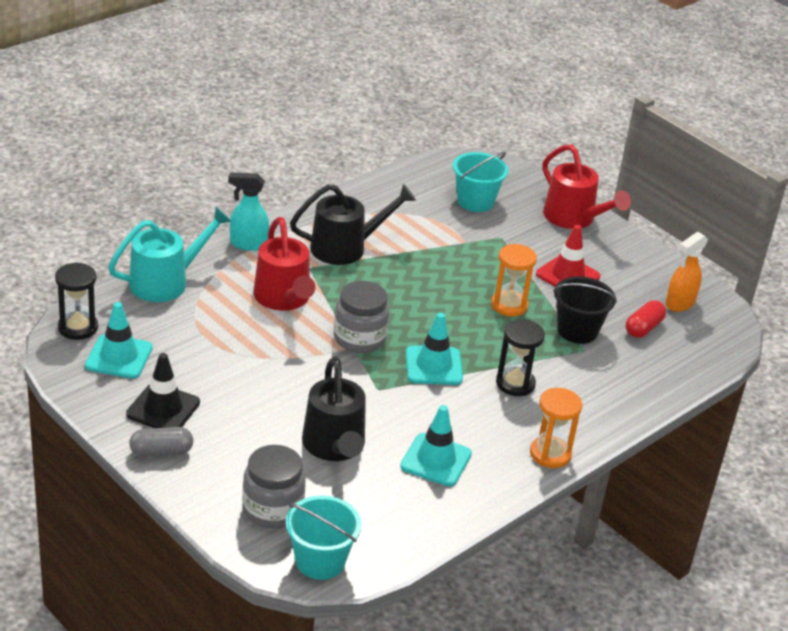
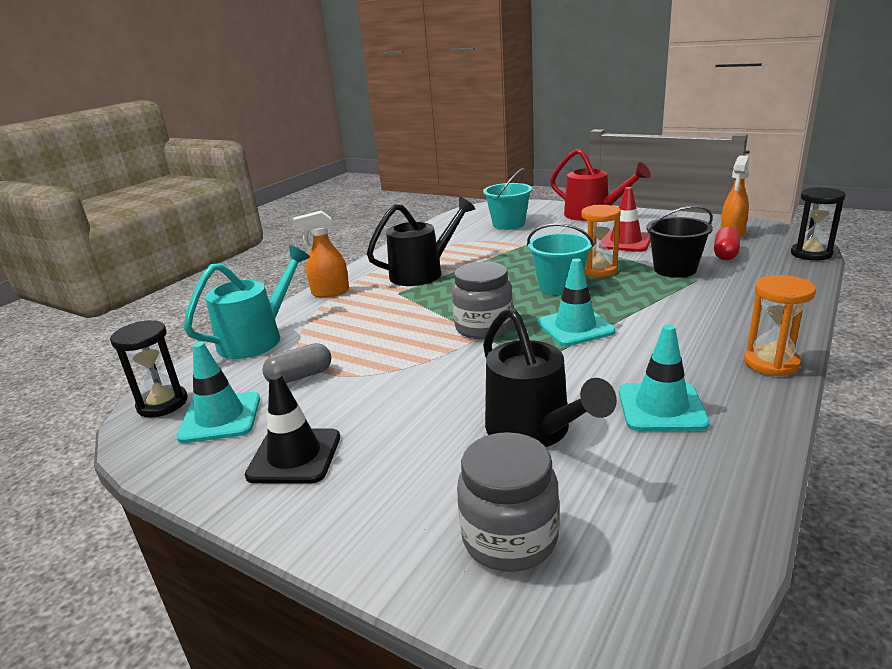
camera: 10 degrees left, 10 degrees down
grey capsule [129,427,193,457] -> grey capsule moved to [262,343,331,383]
turquoise spray bottle [228,173,269,251] -> orange spray bottle [293,210,349,298]
red watering can [253,217,315,311] -> none
turquoise bucket [286,496,362,580] -> turquoise bucket moved to [527,223,594,295]
black hourglass [496,319,545,396] -> black hourglass moved to [791,187,846,261]

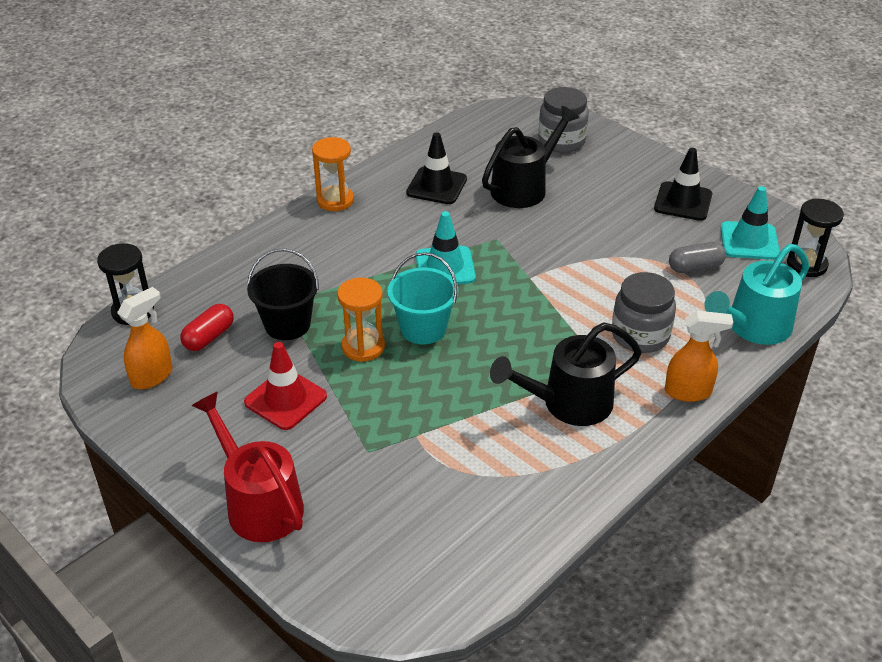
camera: 170 degrees left, 15 degrees up
grey jar [452,261,513,339] -> grey jar moved to [612,272,676,353]
turquoise bucket [483,168,532,230] -> none
black watering can [483,308,617,447] -> black watering can turned 60 degrees clockwise [482,106,579,208]
turquoise traffic cone [619,324,710,431] -> black traffic cone [406,132,467,204]

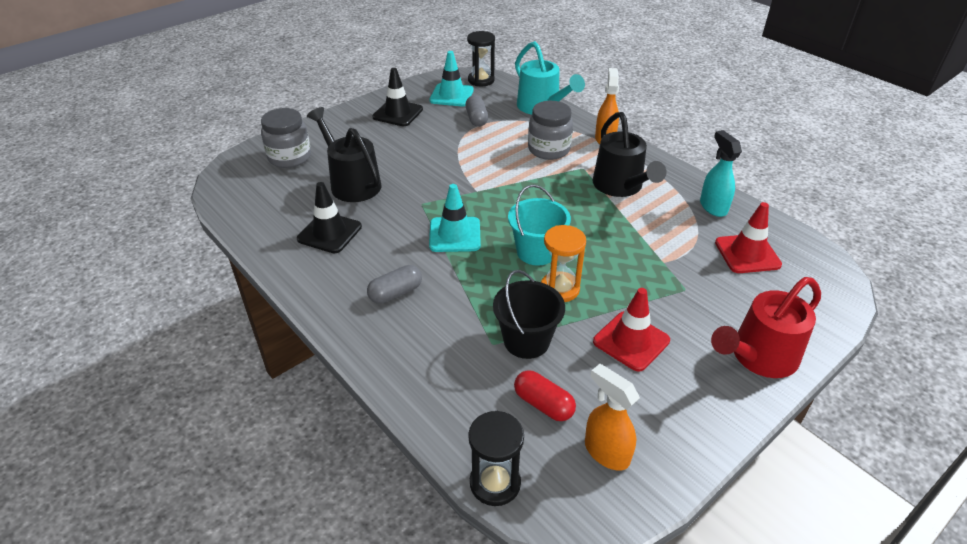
camera: 85 degrees left, 0 degrees up
orange hourglass [312,137,354,211] -> none
none -> grey capsule [367,265,422,304]
none -> turquoise spray bottle [700,130,742,217]
none -> red traffic cone [715,202,782,273]

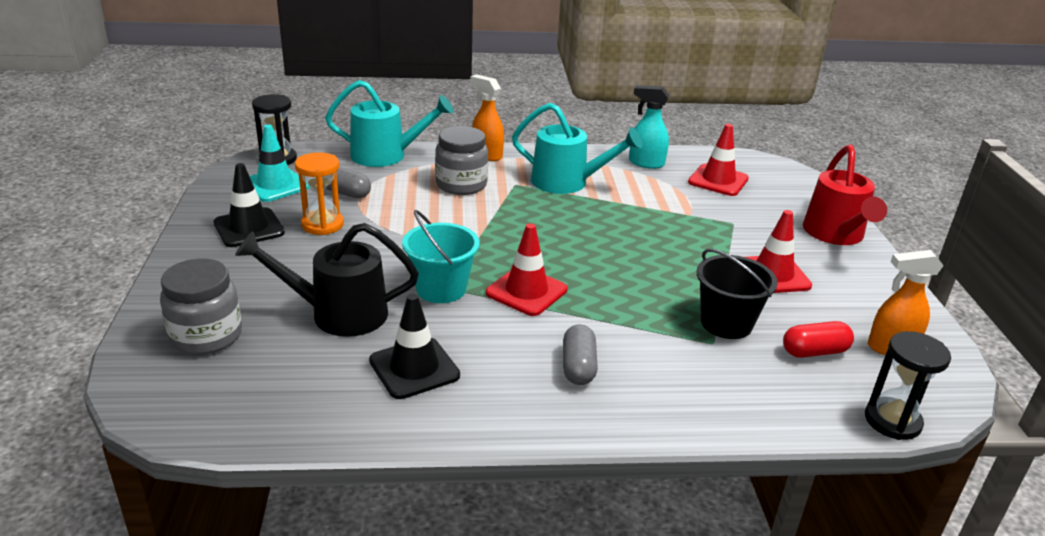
camera: 55 degrees left, 10 degrees down
turquoise traffic cone [429,184,481,252] -> red traffic cone [486,223,568,316]
turquoise bucket [508,185,571,266] -> turquoise bucket moved to [402,210,479,303]
orange hourglass [541,225,586,302] -> orange hourglass moved to [295,152,344,235]
black watering can [593,112,666,197] -> turquoise watering can [512,103,643,194]

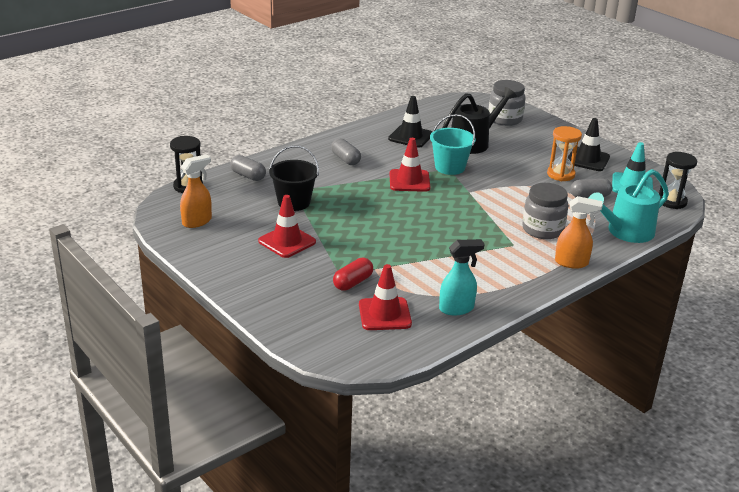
camera: 145 degrees right, 0 degrees up
turquoise watering can [512,103,643,194] -> none
red capsule [783,321,854,358] -> red capsule moved to [333,258,373,291]
red watering can [803,145,887,245] -> none
none -> grey capsule [230,155,266,181]

